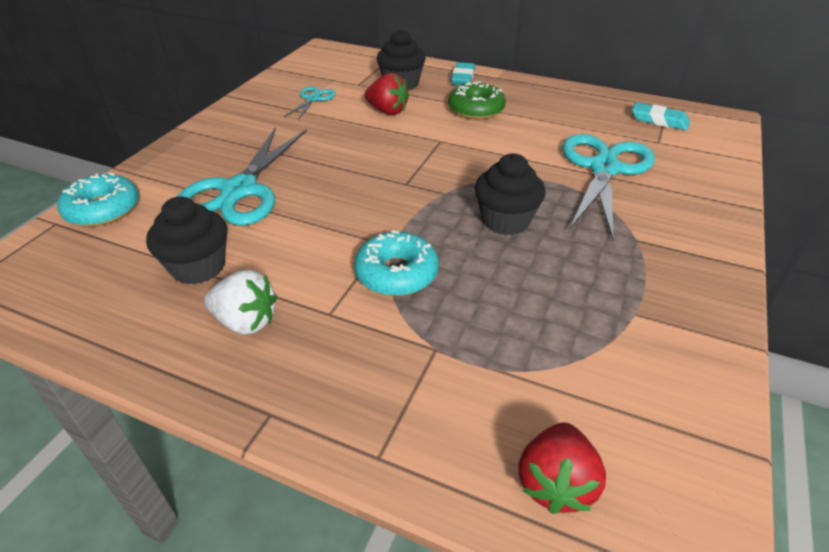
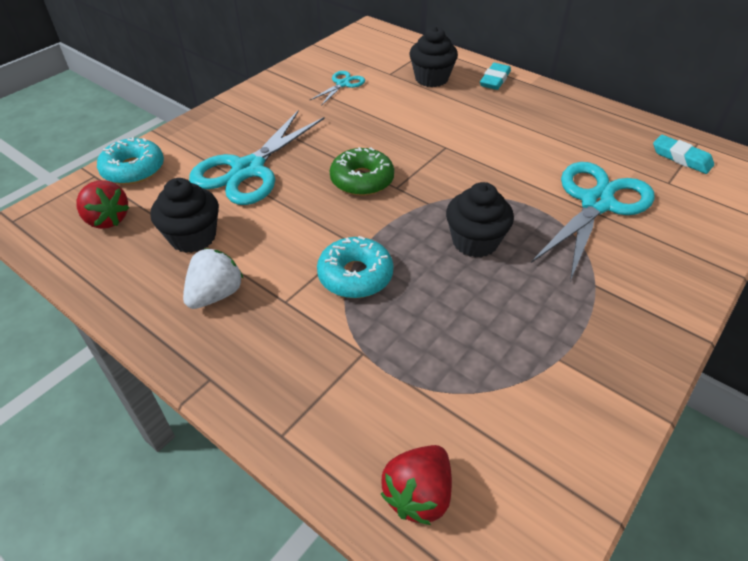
camera: 15 degrees right, 5 degrees up
white strawberry [204,270,277,334] -> white strawberry turned 90 degrees counterclockwise [183,248,244,309]
red strawberry [365,73,409,115] -> red strawberry moved to [77,180,130,229]
green donut [448,81,506,119] -> green donut moved to [330,147,394,196]

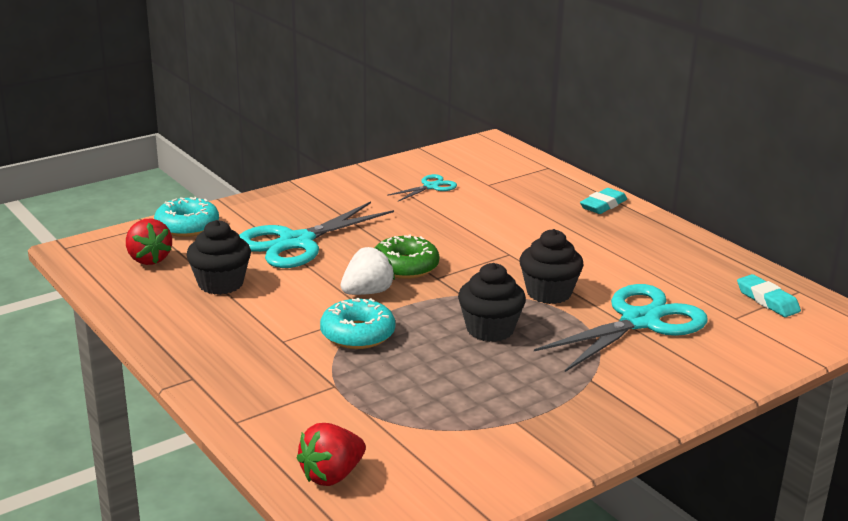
camera: 15 degrees right, 20 degrees down
white strawberry [183,248,244,309] -> white strawberry moved to [341,247,395,295]
black cupcake [410,26,458,87] -> black cupcake moved to [520,229,584,304]

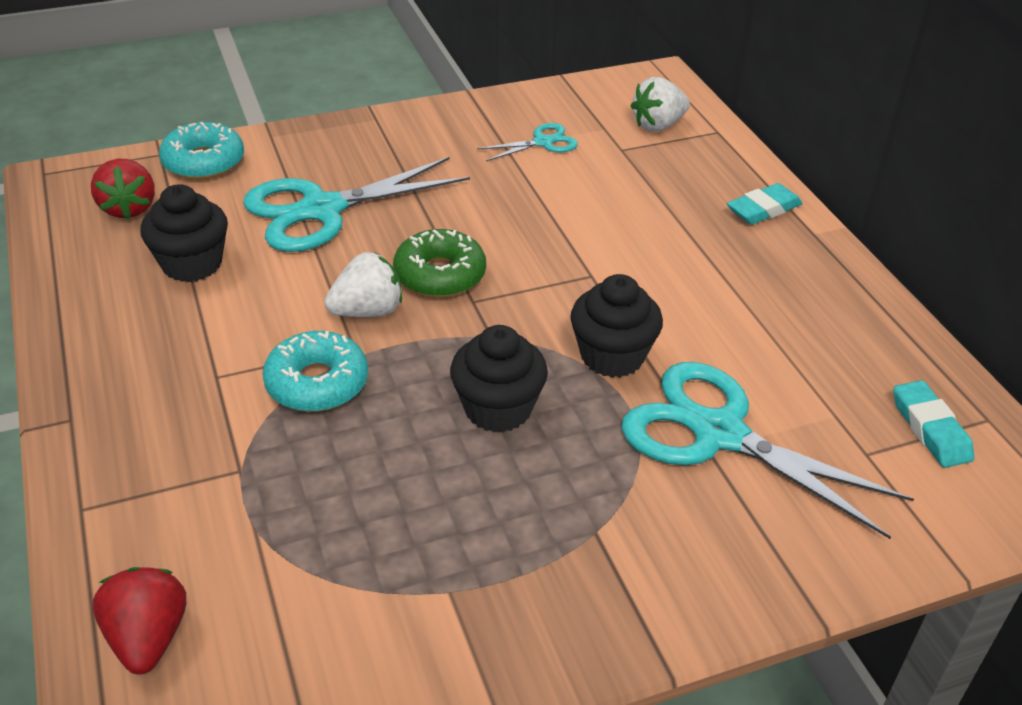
camera: 15 degrees right, 15 degrees up
red strawberry [297,423,366,486] -> red strawberry turned 105 degrees clockwise [93,567,186,675]
turquoise scissors [534,284,708,372] -> turquoise scissors turned 120 degrees counterclockwise [621,362,914,539]
none -> white strawberry [631,77,690,131]

